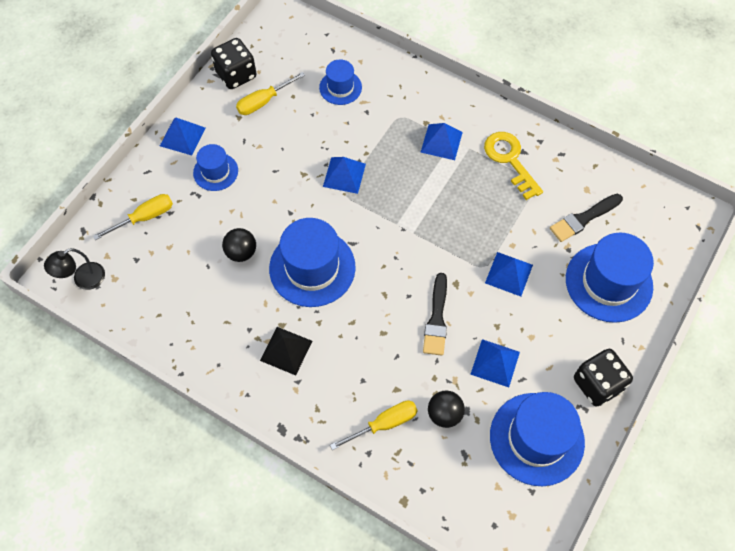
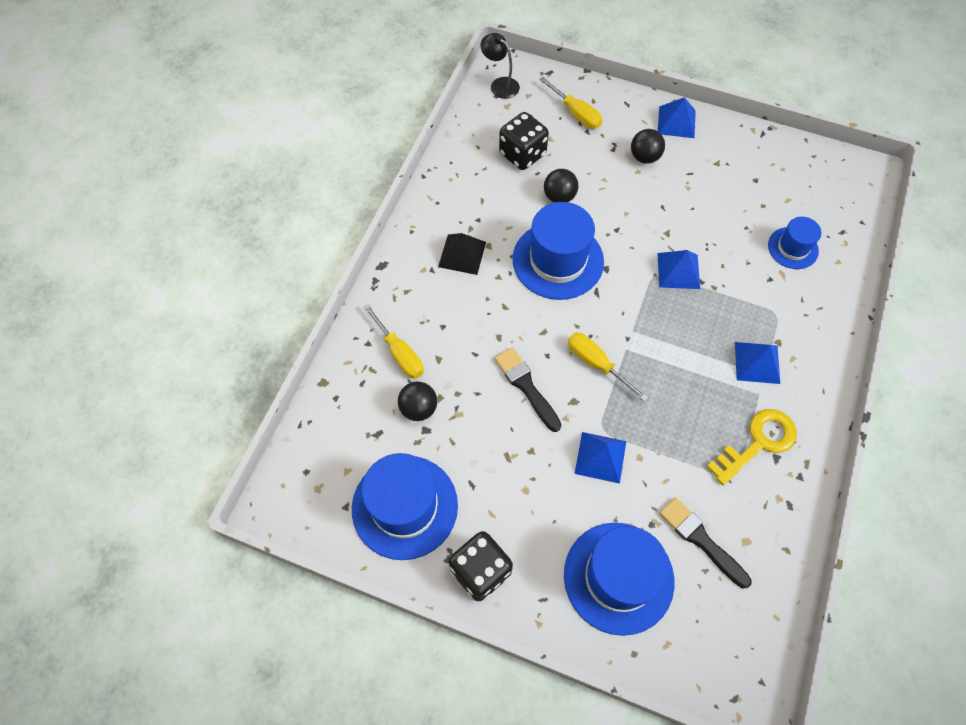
camera: 80 degrees right, 0 degrees up
blue hat [193,144,238,191] -> black ball [631,129,665,164]
black dice [211,38,257,89] -> black dice moved to [499,112,549,170]
yellow screwdriver [236,72,305,115] -> yellow screwdriver moved to [568,333,648,401]
black brush [423,273,447,356] -> black brush turned 60 degrees clockwise [494,347,561,432]
blue pyramid [471,339,520,387] -> none

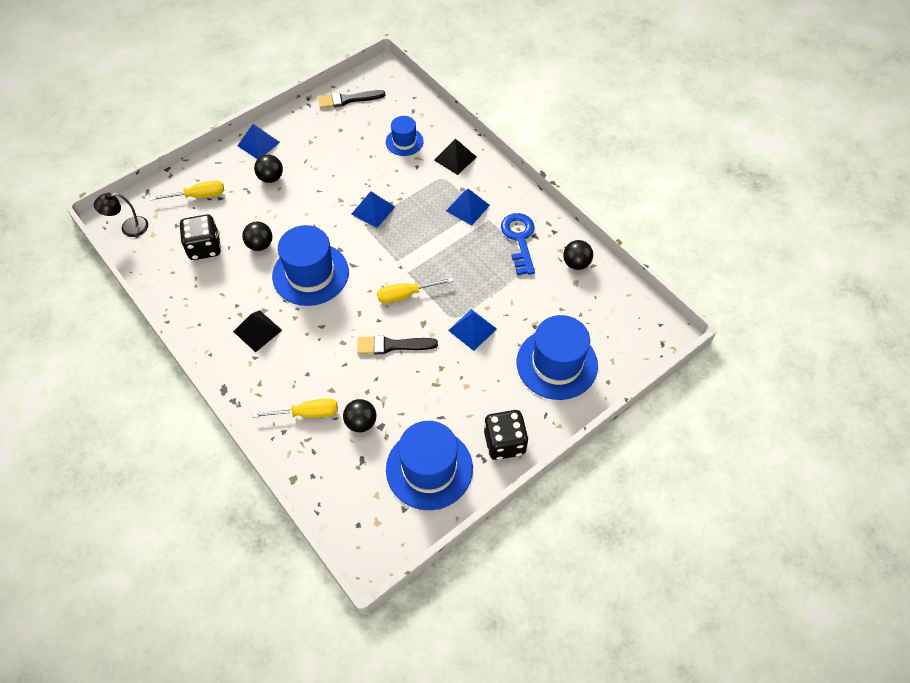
camera: 60 degrees left, 5 degrees down
black brush [659,497,751,588] -> black brush moved to [318,90,385,109]
yellow key [707,409,797,485] -> blue key [501,213,535,275]
none -> black pyramid [434,138,477,175]
none -> black ball [563,240,593,270]

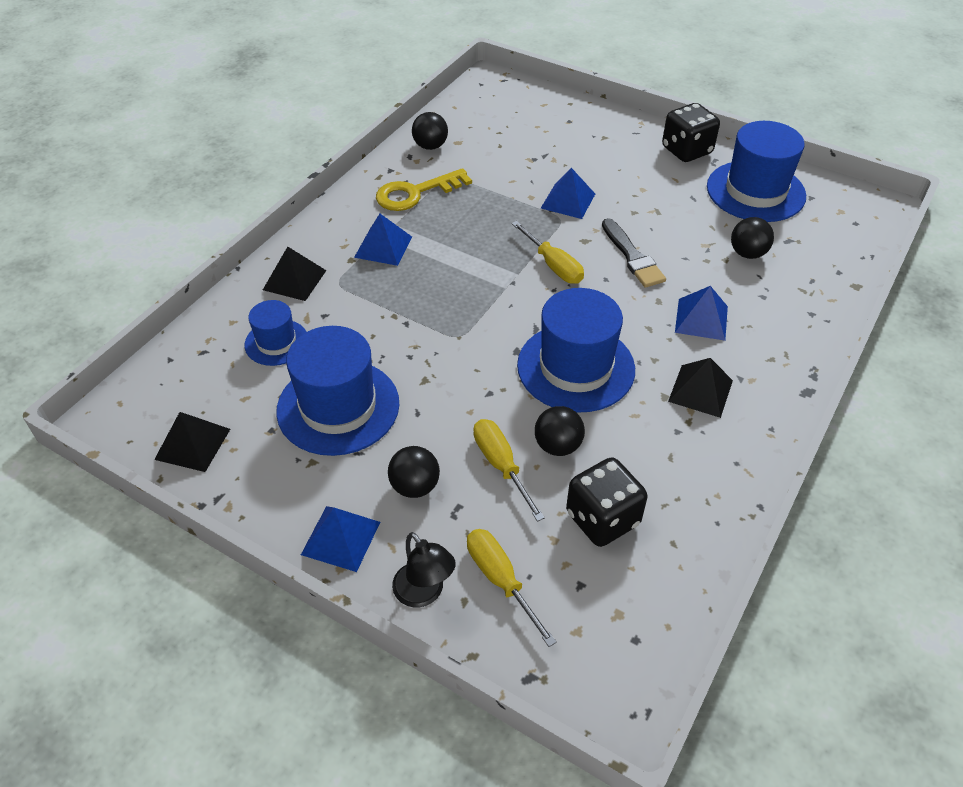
camera: 110 degrees left, 10 degrees down
black lamp [94,193,148,237] -> black lamp moved to [392,532,456,607]
yellow screwdriver [253,398,338,418] -> yellow screwdriver moved to [474,419,545,522]
black brush [318,90,385,109] -> black pyramid [154,412,230,472]
blue pyramid [351,191,395,228] -> blue pyramid moved to [675,286,728,341]
blue key [501,213,535,275] -> yellow key [376,168,472,211]
blue hat [517,315,598,400] -> blue hat moved to [276,326,399,456]

